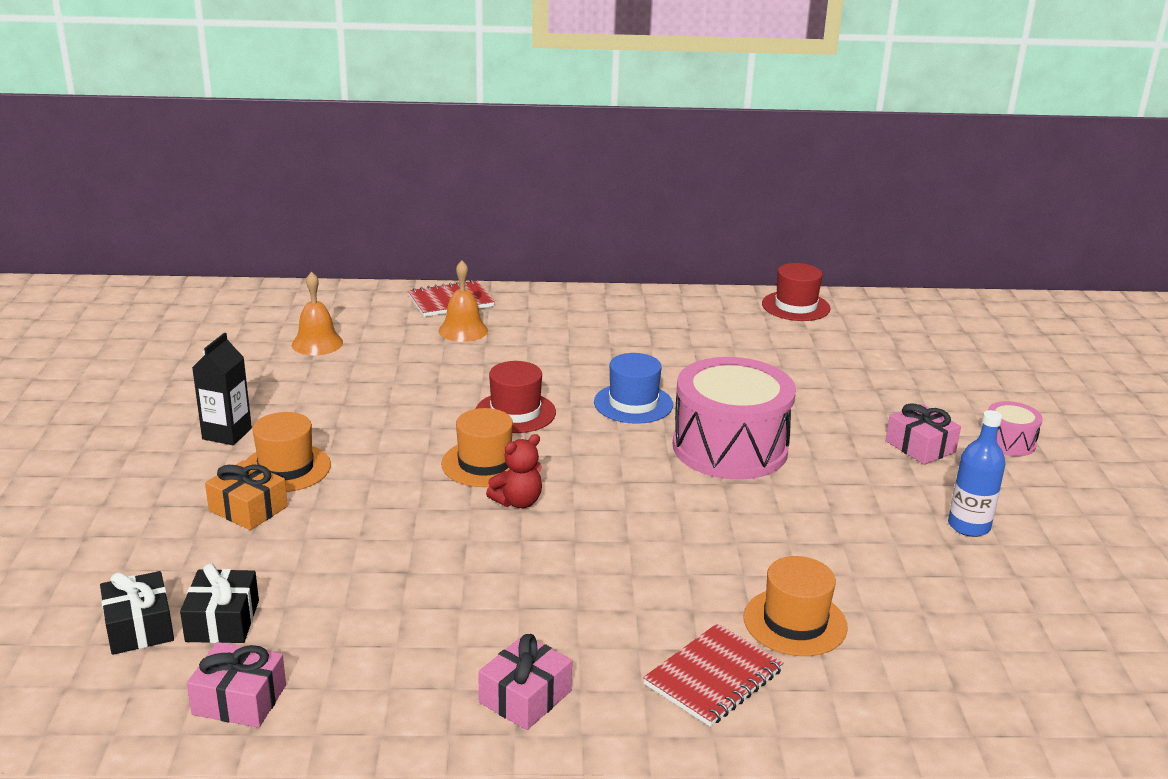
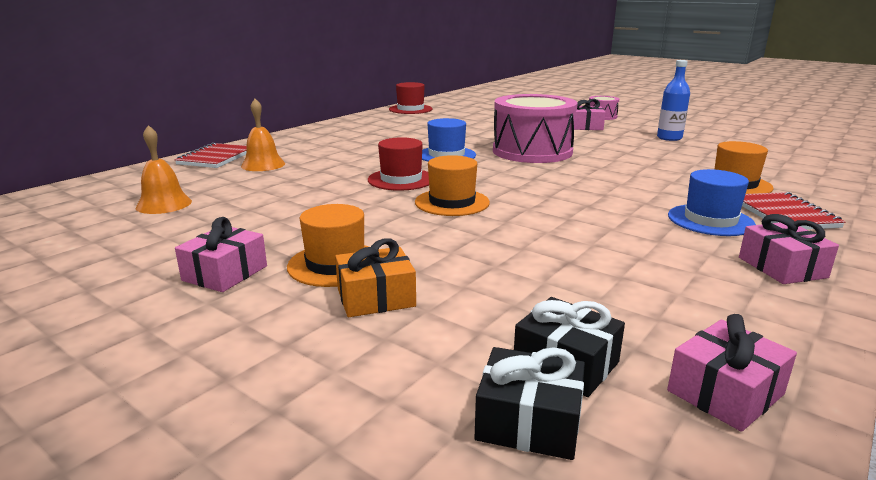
camera: 50 degrees left, 5 degrees down
black carton [192,333,252,445] -> pink gift [175,217,267,292]
red teddy bear [486,434,542,508] -> none
none -> blue hat [668,169,756,236]

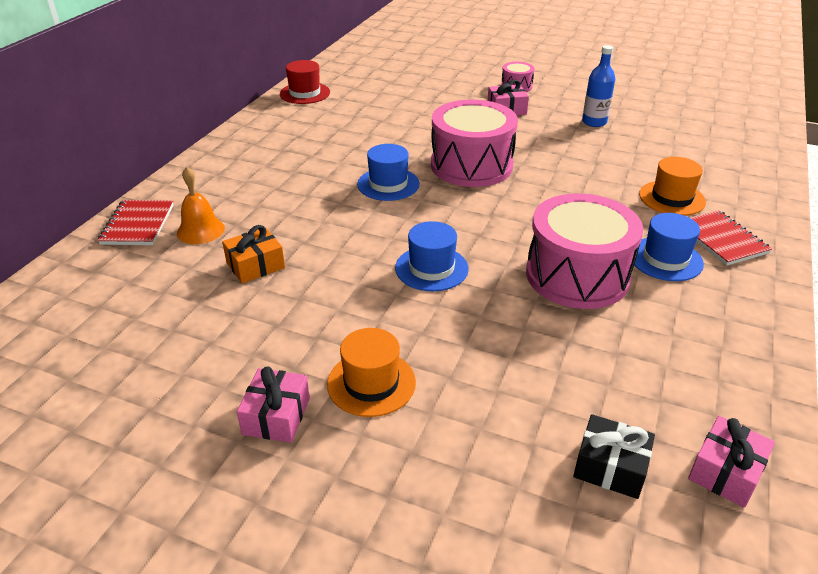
camera: 15 degrees left, 15 degrees up
orange bell [136,125,192,214] -> none
orange gift [335,238,416,317] -> orange gift moved to [222,225,285,283]
red hat [368,137,429,191] -> none
orange hat [415,155,490,216] -> blue hat [395,221,469,291]
black gift [475,347,585,460] -> none
pink gift [739,214,839,284] -> none
none -> pink drum [526,193,643,309]

